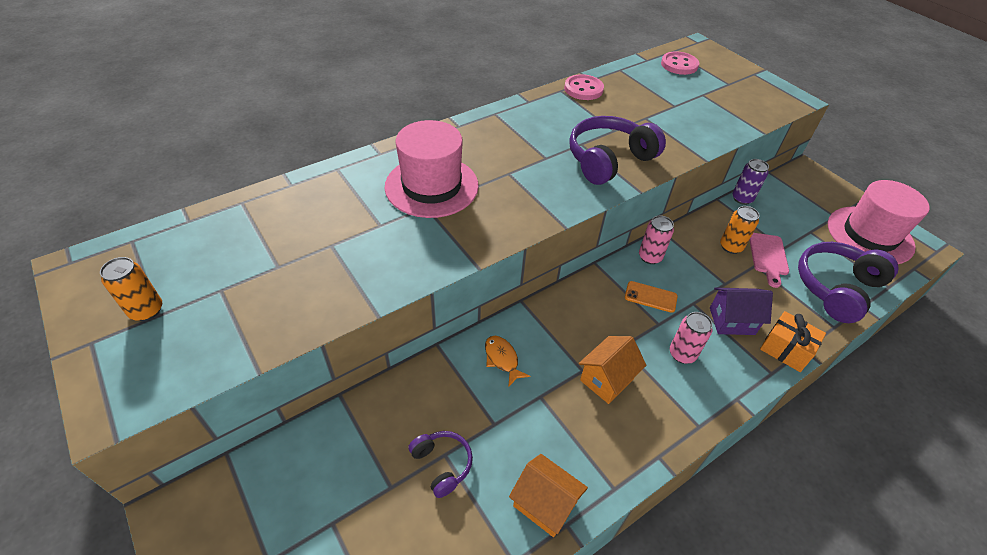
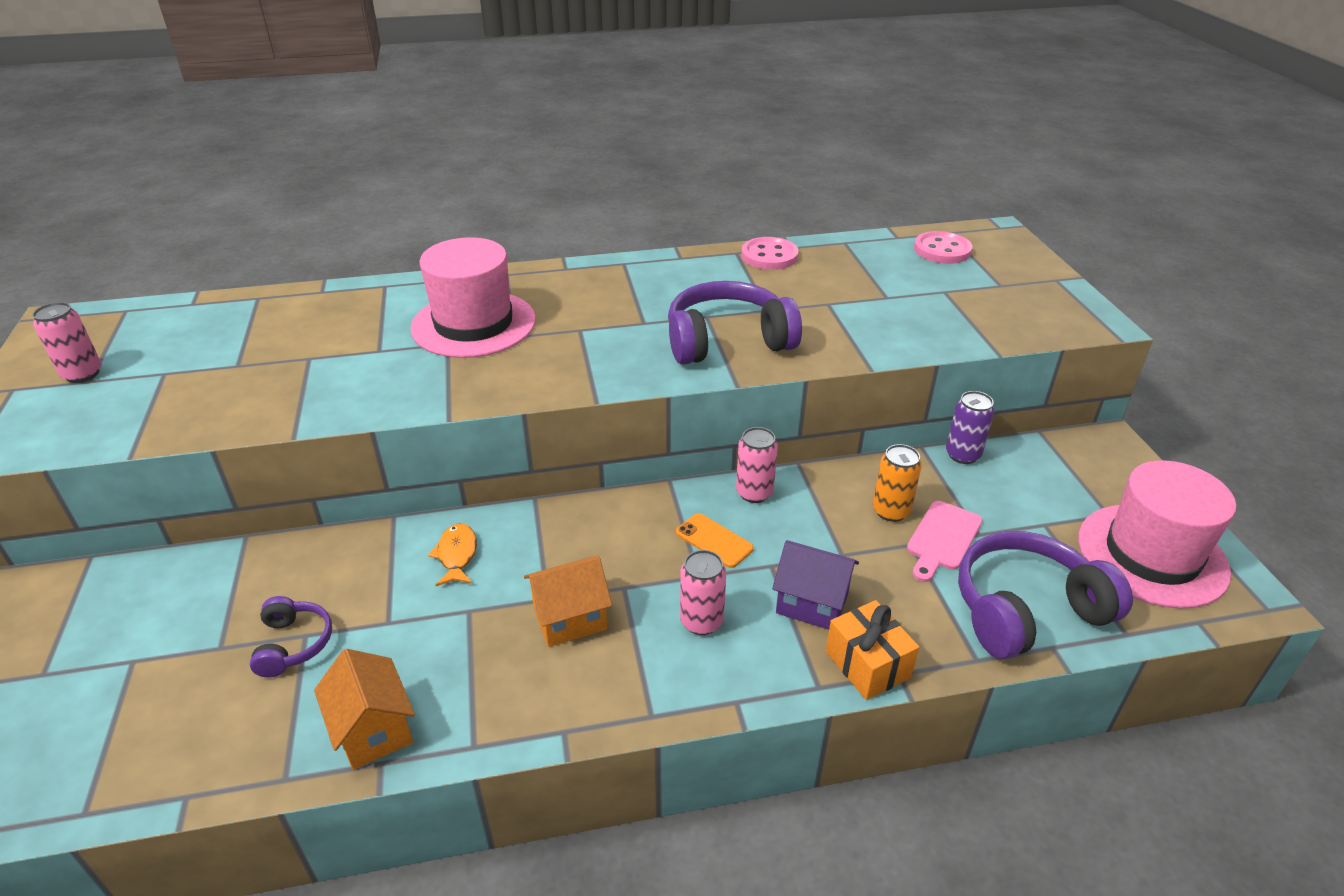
camera: 25 degrees right, 10 degrees down
orange can [100,257,162,321] -> pink can [32,302,101,383]

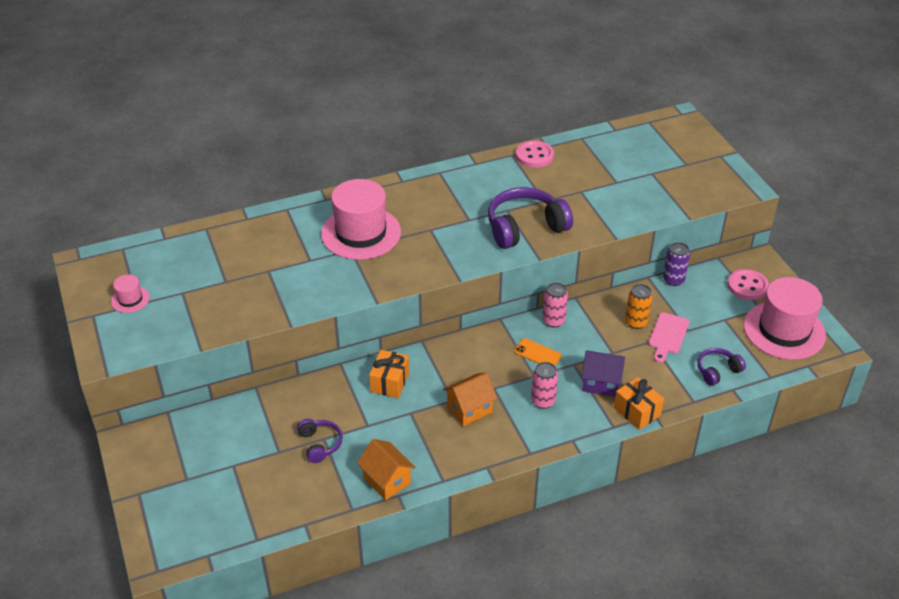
camera: 10 degrees left, 5 degrees up
pink can [32,302,101,383] -> pink hat [111,275,150,313]
orange fish [428,524,477,586] -> orange gift [369,350,409,398]
pink button [914,231,972,264] -> pink button moved to [727,269,769,300]
purple headphones [958,531,1133,659] -> purple headphones [698,348,746,386], size x0.53

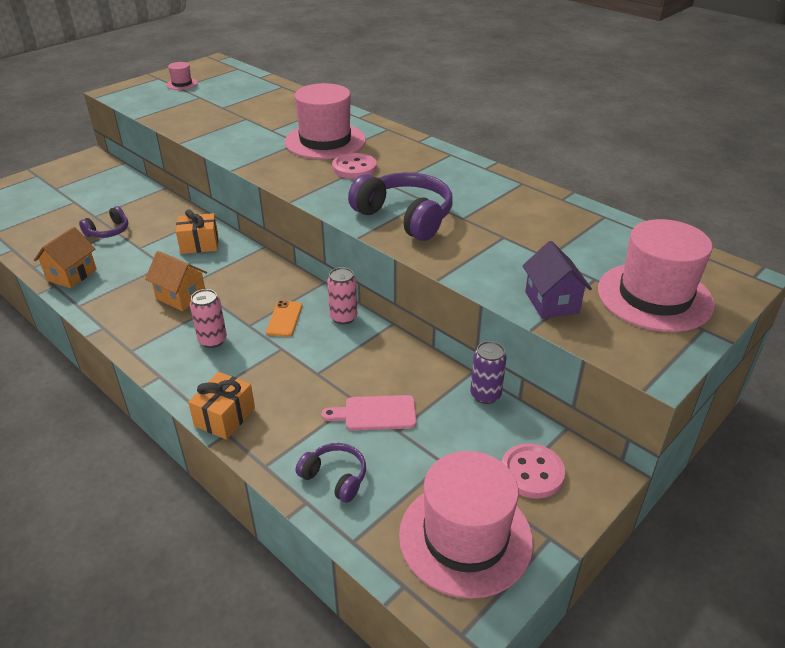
camera: 65 degrees right, 5 degrees down
pink button [516,141,554,168] -> pink button moved to [332,153,377,179]
purple house [581,350,625,397] -> purple house moved to [522,241,592,319]
orange can [625,284,652,329] -> none
none -> pink hat [598,219,715,332]

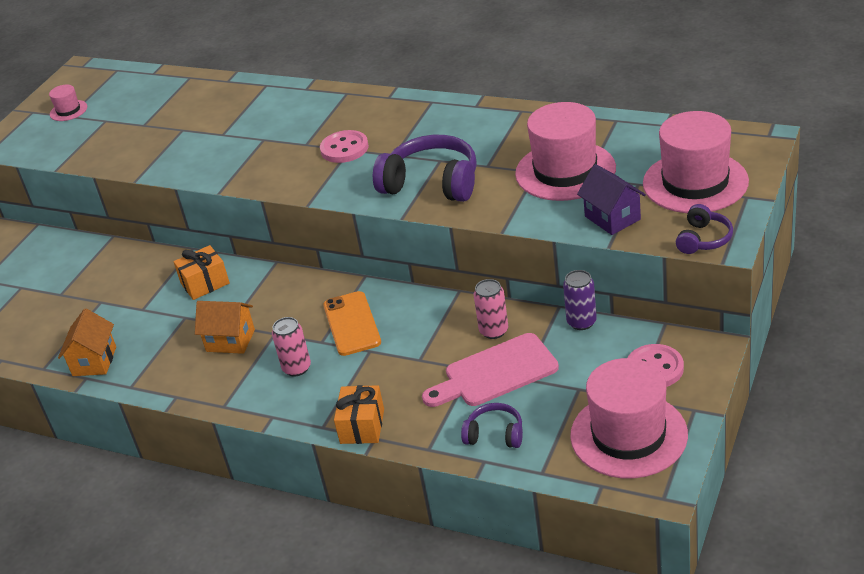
camera: 15 degrees left, 0 degrees up
purple headphones [79,206,129,238] -> purple headphones moved to [676,204,733,254]
orange phone [266,301,303,337] -> orange phone [323,291,381,356], size x1.56
pink hat [285,83,366,159] -> pink hat moved to [515,102,616,201]
pink cutting board [321,395,417,431] -> pink cutting board [422,333,559,407], size x1.52
pink can [327,267,357,324] -> pink can moved to [473,279,508,339]

